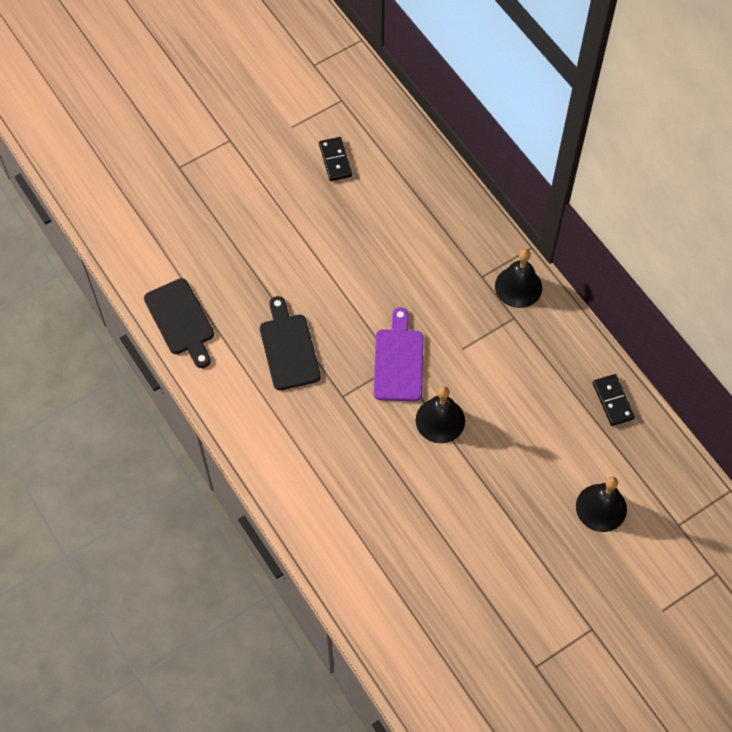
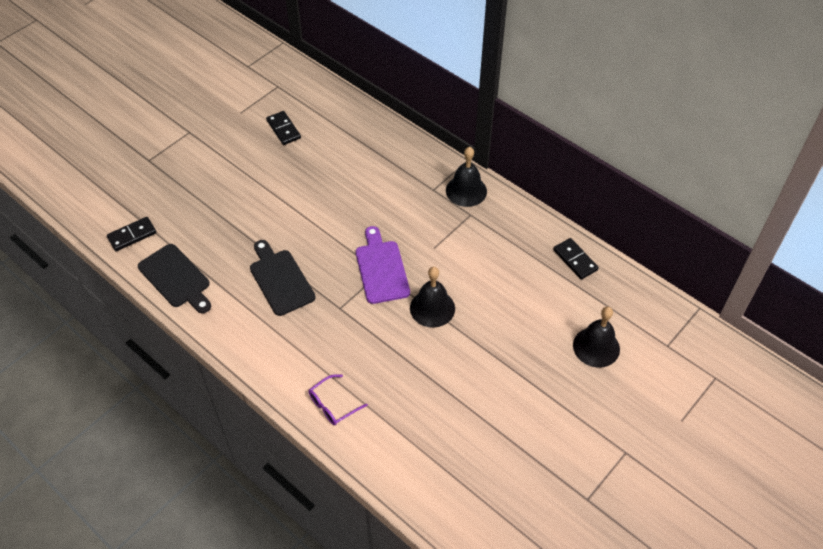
camera: 15 degrees left, 10 degrees down
none -> black domino [107,217,156,251]
none -> purple glasses [309,374,368,425]

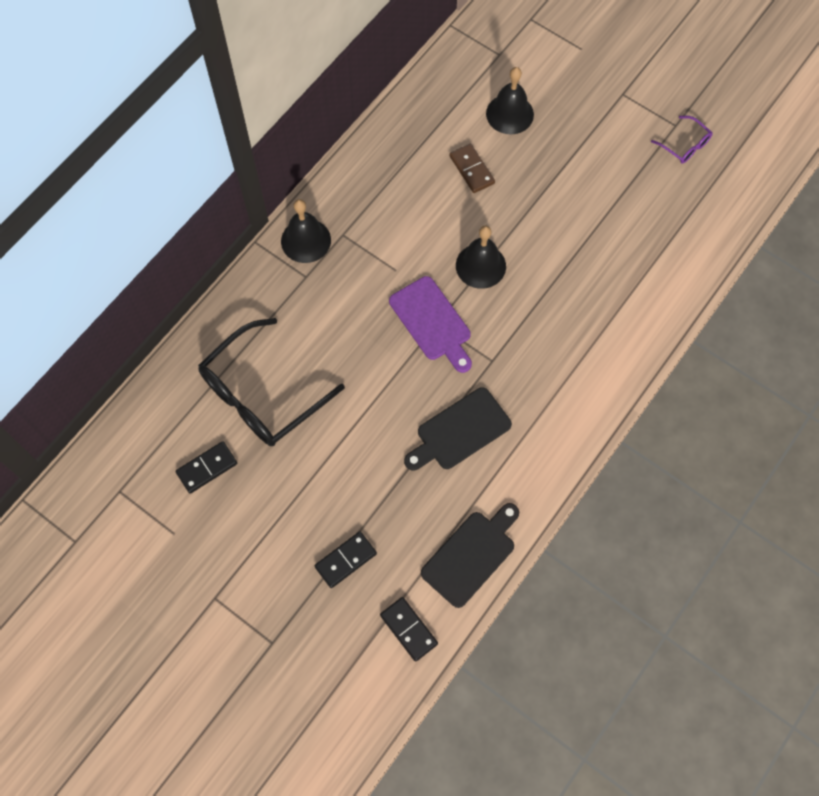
camera: 95 degrees left, 15 degrees up
purple glasses [309,374,368,425] -> purple glasses moved to [651,116,713,164]
purple cutting board [356,226,410,304] -> purple cutting board turned 105 degrees counterclockwise [389,276,472,373]
black domino [553,238,599,279] -> black domino moved to [315,531,377,588]
none -> black glasses [198,318,345,446]
none -> brown domino [450,144,495,193]

